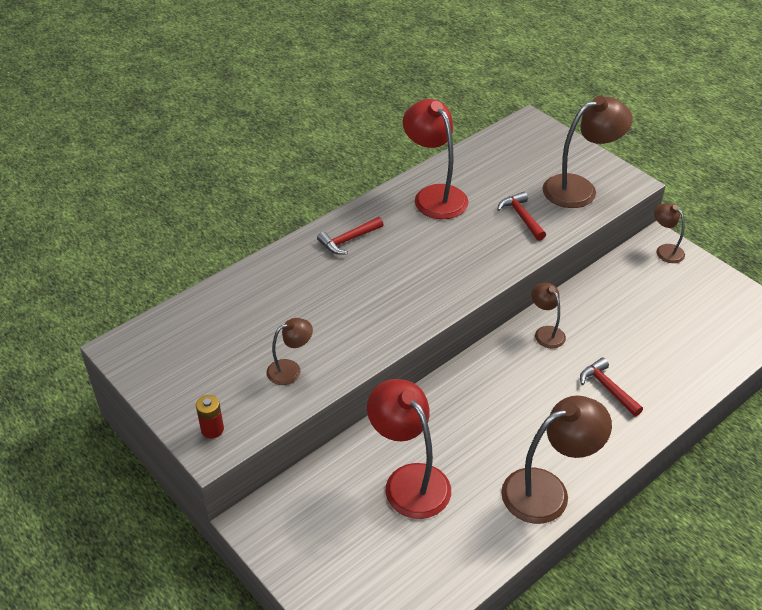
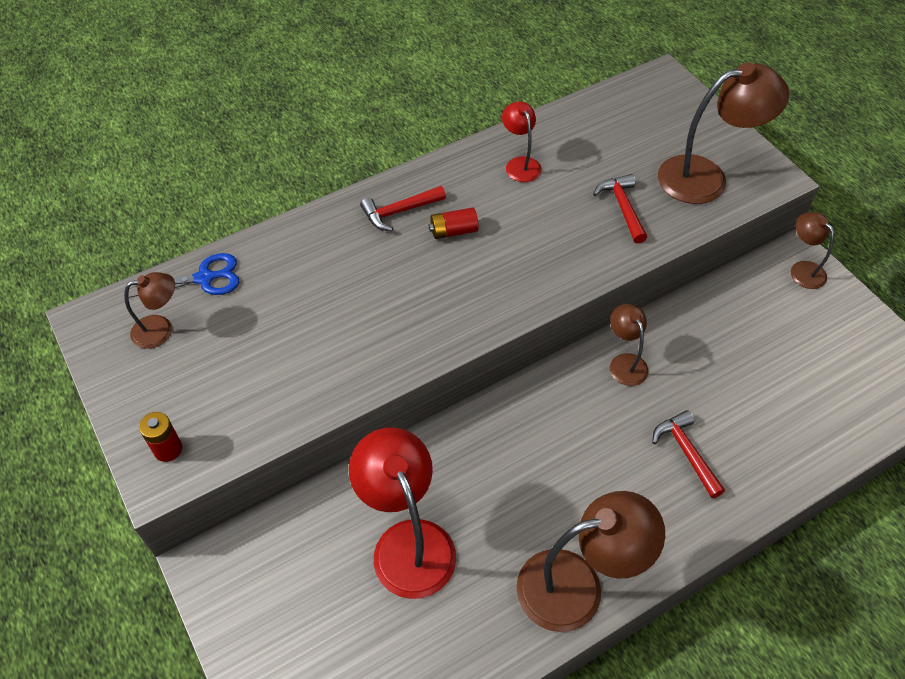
camera: 10 degrees right, 10 degrees up
brown lamp [266,318,313,385] -> brown lamp moved to [124,272,175,349]
red lamp [403,99,468,219] -> red lamp [502,101,542,182], size x0.53
none -> blue scissors [129,253,240,298]
none -> red battery [429,207,479,239]

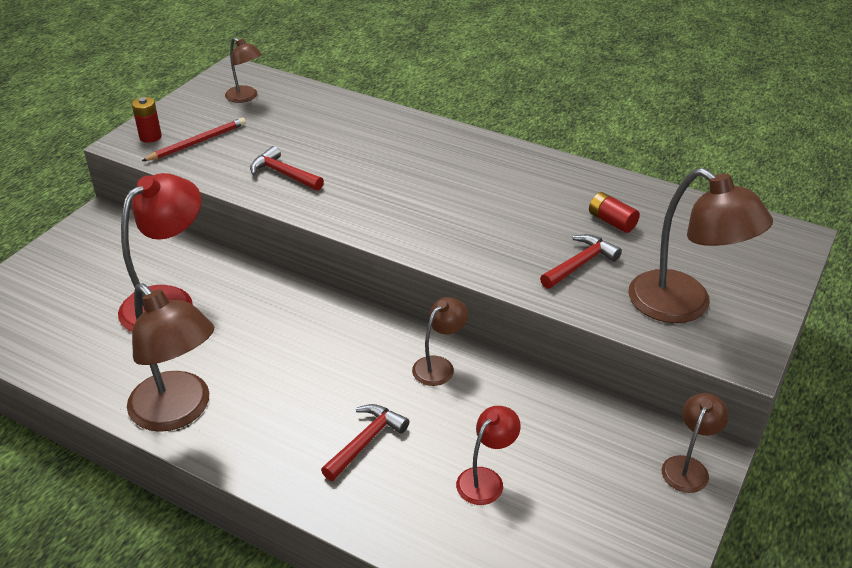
camera: 60 degrees right, 15 degrees down
blue scissors [129,253,240,298] -> none
red hammer [360,186,446,231] -> red hammer moved to [250,146,324,190]
red battery [429,207,479,239] -> red battery moved to [589,192,640,233]
red lamp [502,101,542,182] -> red lamp moved to [456,406,521,505]
none -> red pencil [142,118,246,161]

